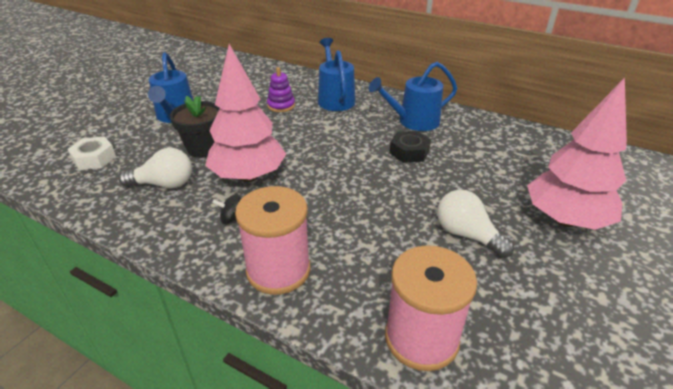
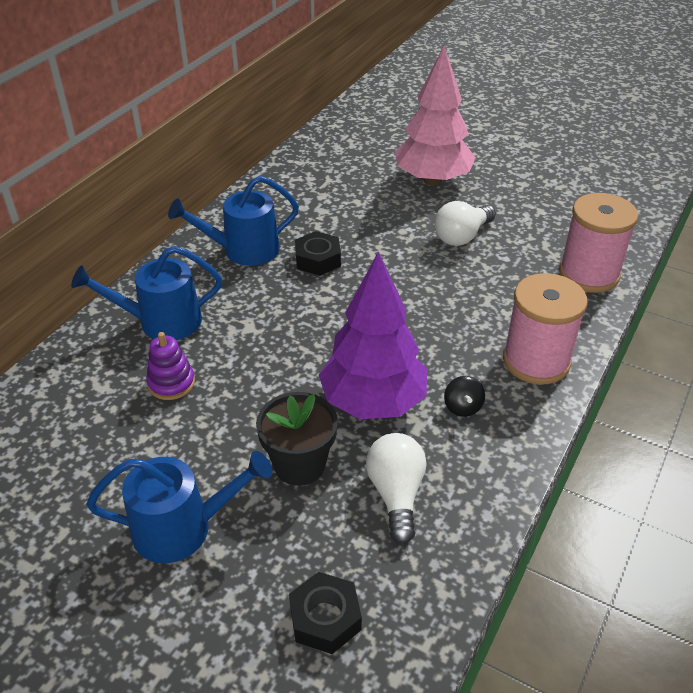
camera: 90 degrees left, 5 degrees up
white nut [68,136,116,170] -> black nut [289,572,362,654]
pink tree [205,44,286,182] -> purple tree [319,252,427,419]
blue watering can [369,62,457,131] -> blue watering can turned 90 degrees clockwise [168,176,299,266]

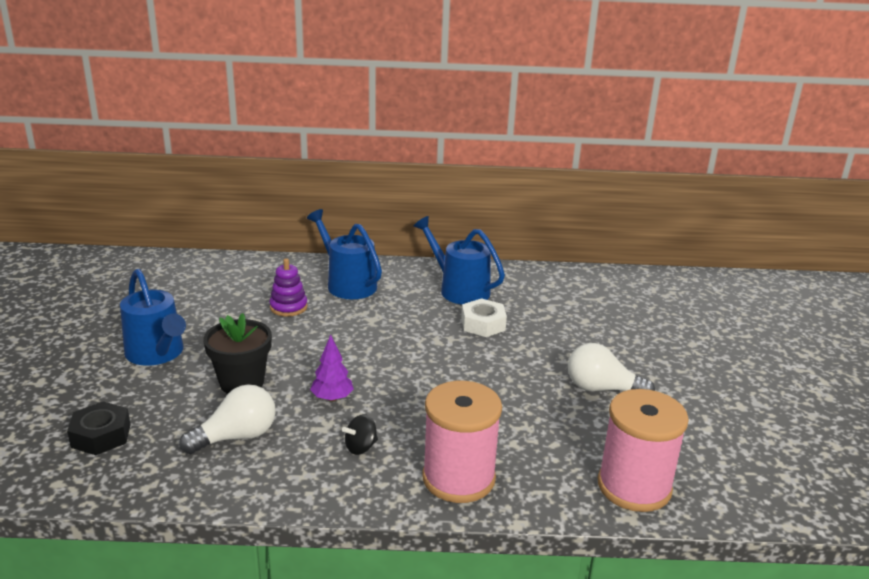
camera: 60 degrees right, 15 degrees down
black nut [295,231,341,276] -> white nut [461,298,507,337]
purple tree [319,252,427,419] -> purple tree [310,335,354,402], size x0.44
pink tree [395,46,476,186] -> none

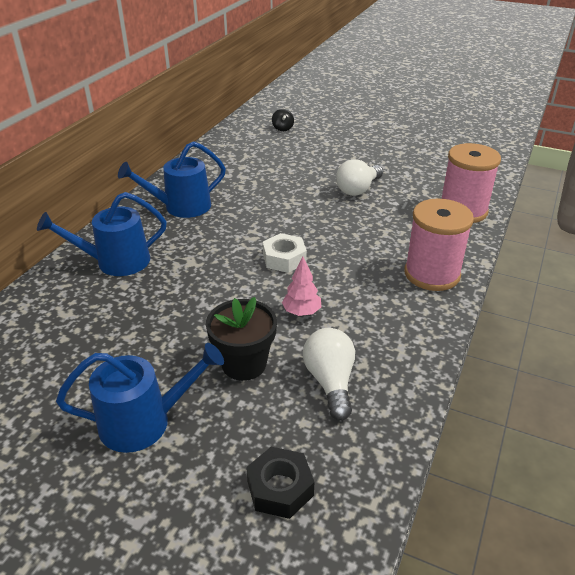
camera: 65 degrees left, 10 degrees up
purple stacking toy [269,258,308,317] -> none
purple tree [310,335,354,402] -> pink tree [282,257,321,316]
black spinning top [342,414,378,455] -> black spinning top moved to [272,109,294,131]
white nut [461,298,507,337] -> white nut moved to [263,233,307,273]

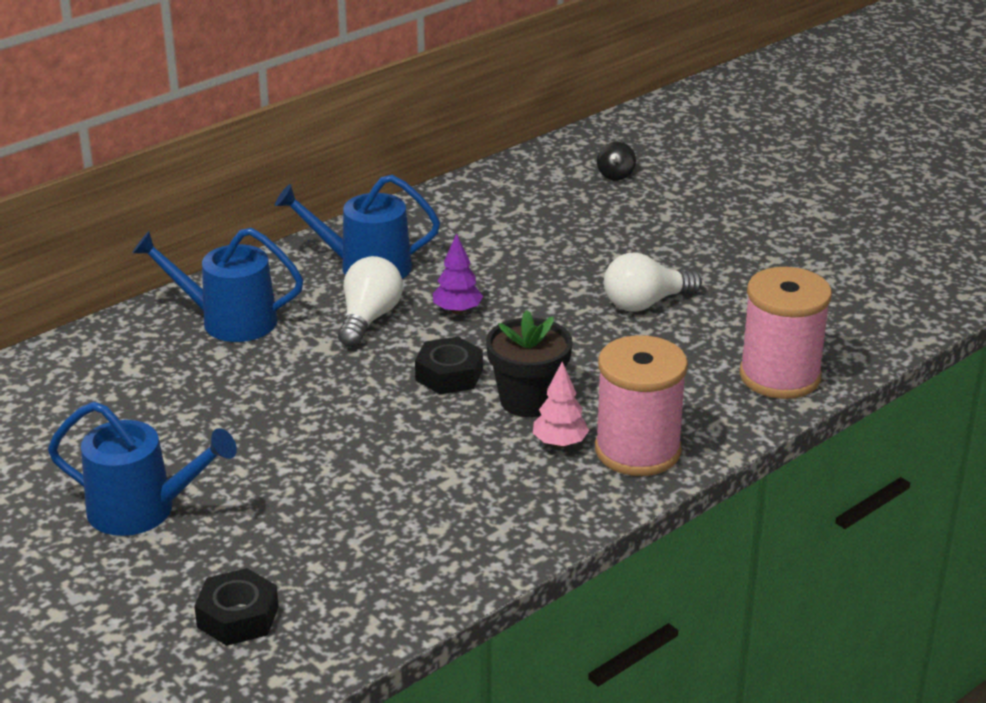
camera: 25 degrees right, 5 degrees down
black flower pot [206,297,277,381] -> black flower pot moved to [486,310,573,417]
white nut [263,233,307,273] -> black nut [415,337,483,394]
pink tree [282,257,321,316] -> pink tree moved to [533,362,589,448]
white light bulb [303,328,355,420] -> white light bulb moved to [338,256,403,347]
none -> purple tree [433,233,483,314]

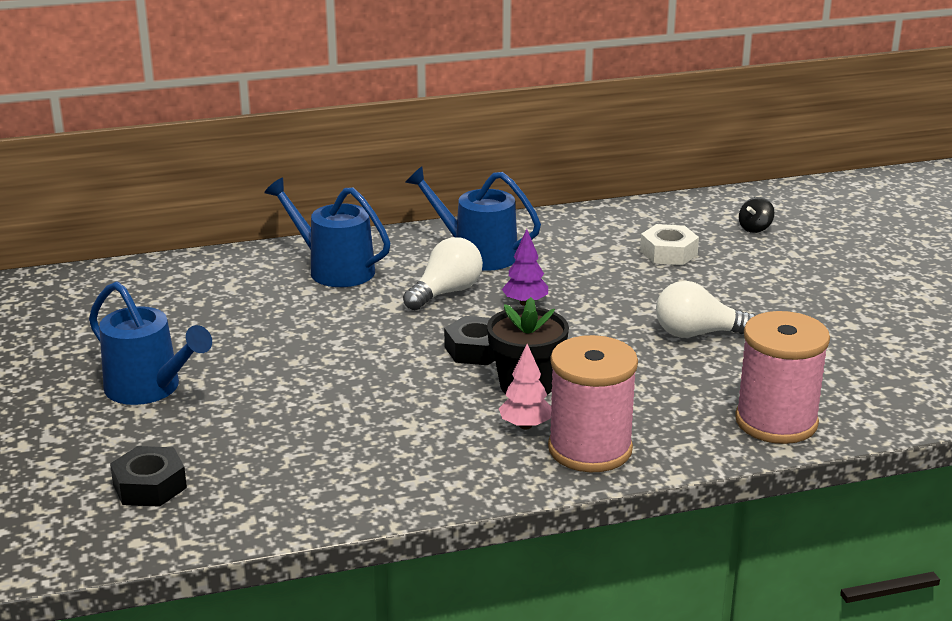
camera: 25 degrees right, 5 degrees down
none -> white nut [640,224,699,265]

